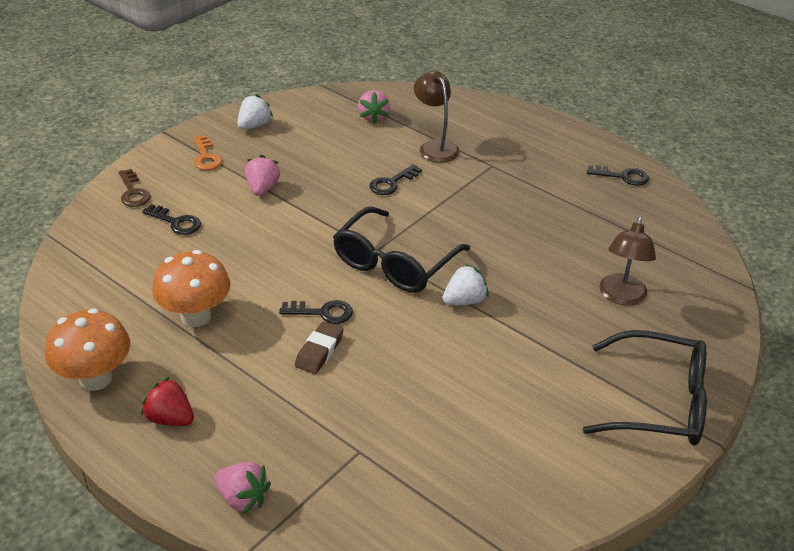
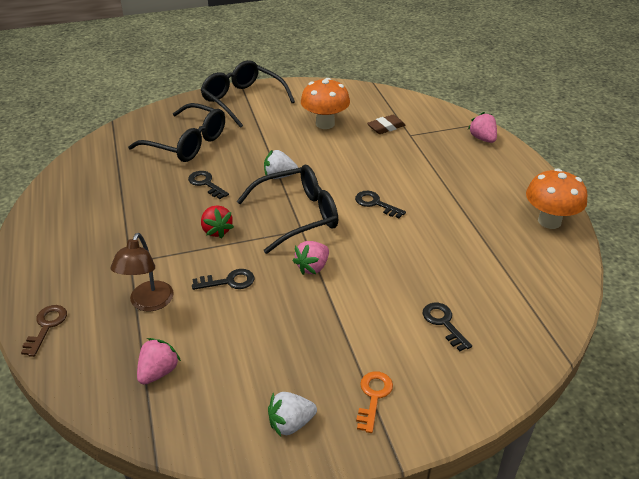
camera: 145 degrees left, 0 degrees up
brown key [119,169,150,207] -> brown key moved to [21,305,67,357]
red strawberry [141,377,194,426] -> red strawberry moved to [201,205,234,239]
orange mushroom [152,250,230,327] -> orange mushroom moved to [301,78,350,129]
pink strawberry [245,155,280,196] -> pink strawberry moved to [292,241,329,275]
brown eraser [295,321,344,374] -> brown eraser moved to [367,115,405,134]
black key [587,165,649,186] -> black key moved to [188,171,229,199]
brown lamp [600,217,656,306] -> black glasses [128,103,225,162]

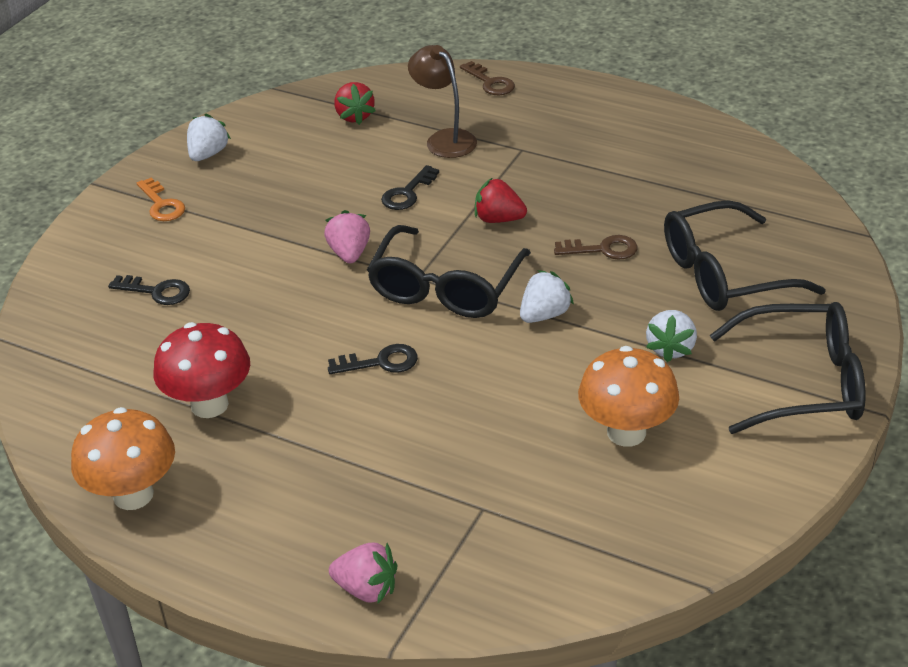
camera: 135 degrees right, 0 degrees up
pink strawberry [137,338,181,385] -> red strawberry [335,82,375,125]
black key [188,171,229,199] -> brown key [554,235,638,260]
brown eraser [367,115,405,134] -> none
none -> red mushroom [154,322,250,418]
none -> white strawberry [646,310,697,363]

